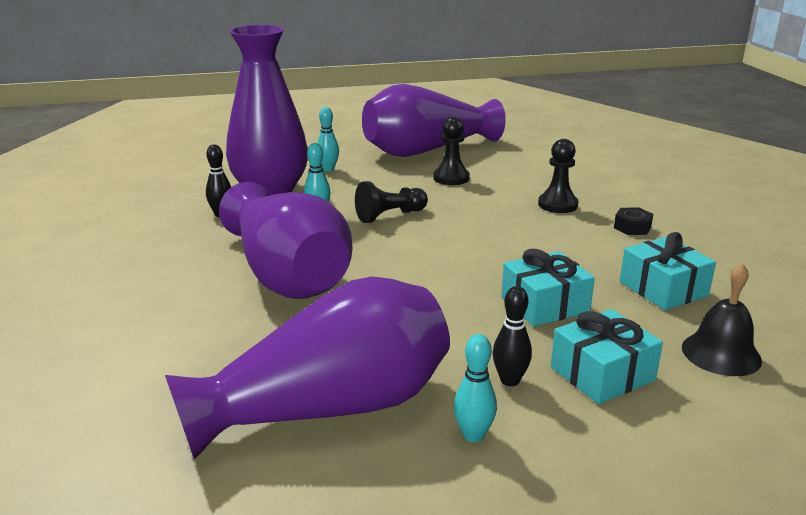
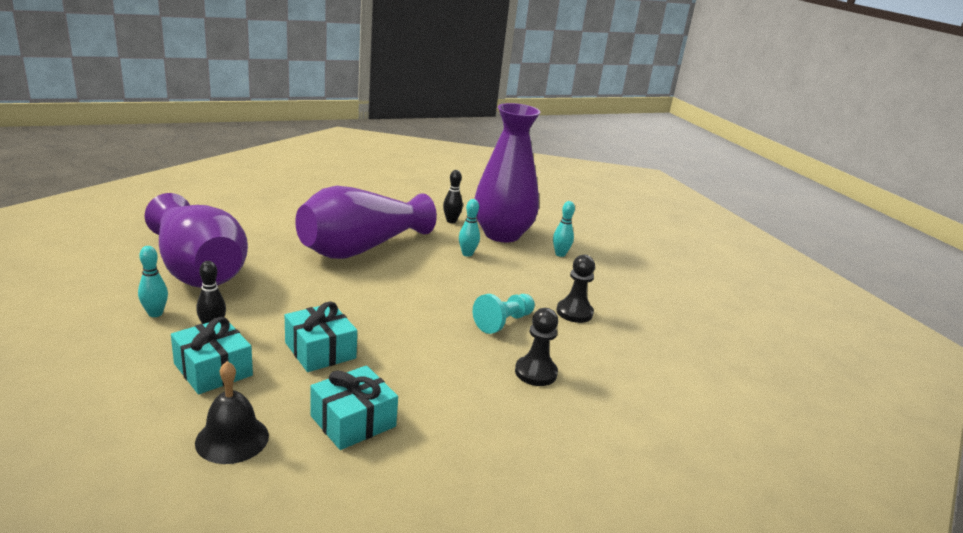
camera: 75 degrees right, 0 degrees up
black pawn [355,181,428,223] -> none
purple vase [362,84,506,157] -> none
black nut [614,207,653,235] -> none
none -> turquoise pawn [473,294,535,334]

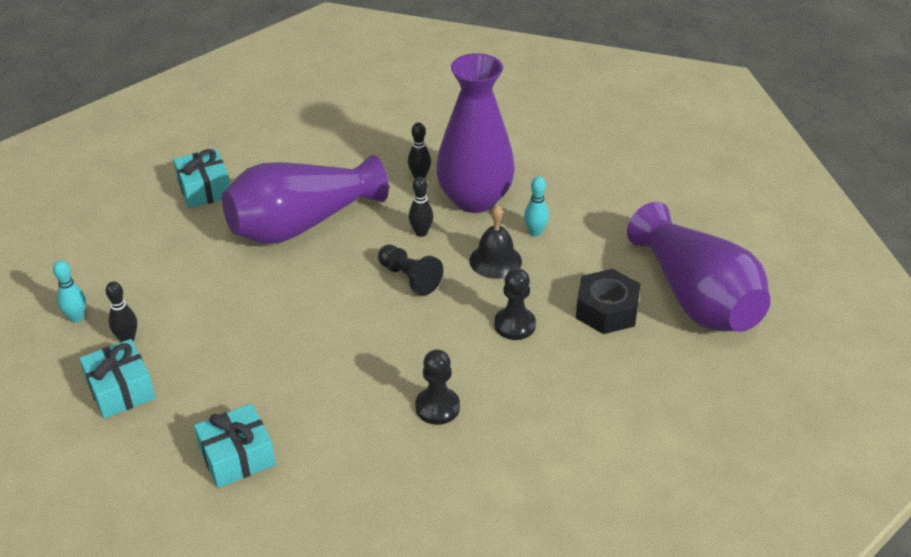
camera: 15 degrees right, 15 degrees up
purple vase [145,193,248,288] -> purple vase moved to [627,202,771,332]
black bell [195,361,269,464] -> black bell moved to [469,205,522,279]
turquoise gift [285,301,357,372] -> turquoise gift moved to [173,149,230,208]
turquoise bowling pin [459,199,480,257] -> black bowling pin [409,177,433,237]
turquoise pawn [473,294,535,334] -> none
none -> black pawn [378,245,443,296]
none -> black nut [576,269,640,334]

